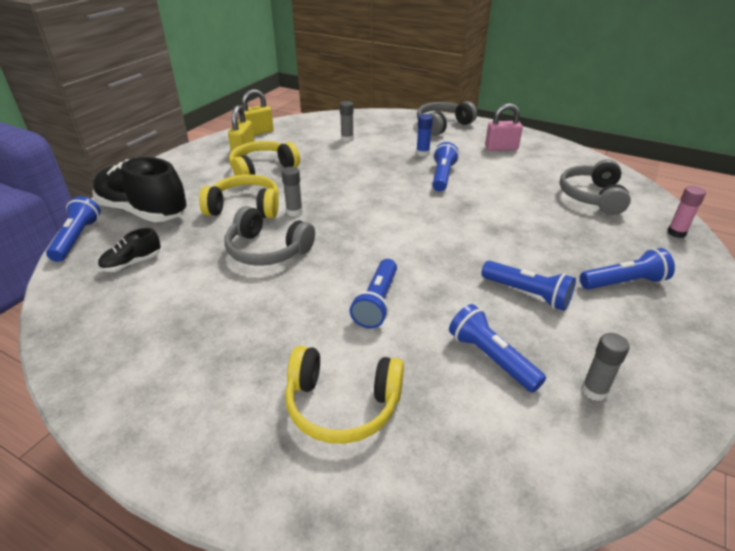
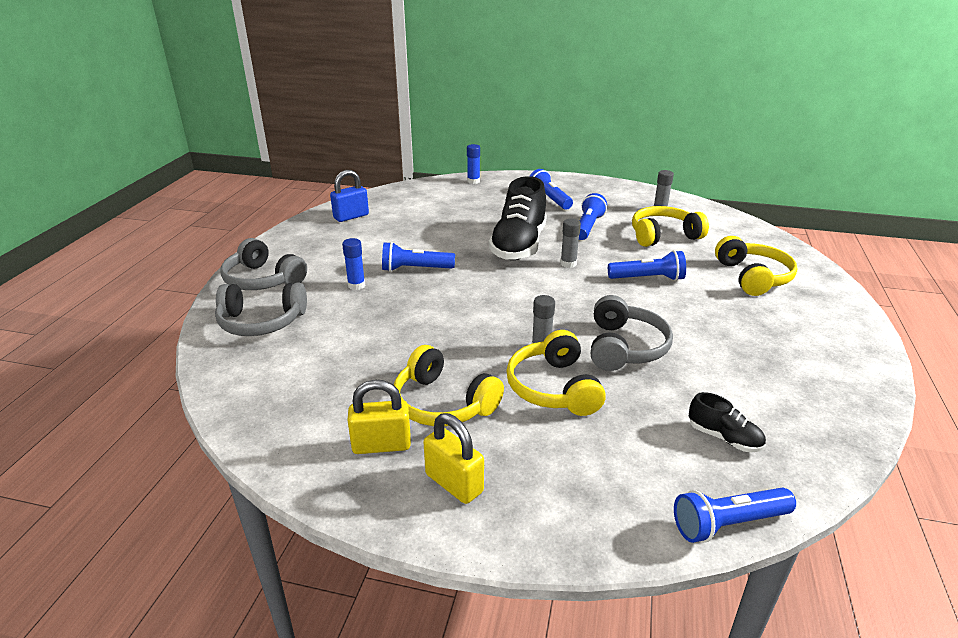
camera: 105 degrees left, 5 degrees down
black shoe [92,157,188,222] -> black shoe moved to [489,176,547,260]
yellow padlock [242,89,274,135] -> yellow padlock moved to [423,413,484,504]
grey glue stick [340,101,354,142] -> grey glue stick moved to [560,219,581,268]
blue flashlight [449,304,546,393] -> yellow headphones [632,206,709,247]
pink padlock [485,103,523,151] -> none
grey headphones [560,159,631,215] -> grey headphones moved to [215,283,307,336]
pink glue stick [667,186,706,238] -> blue glue stick [467,144,480,184]
none -> blue padlock [330,170,369,222]

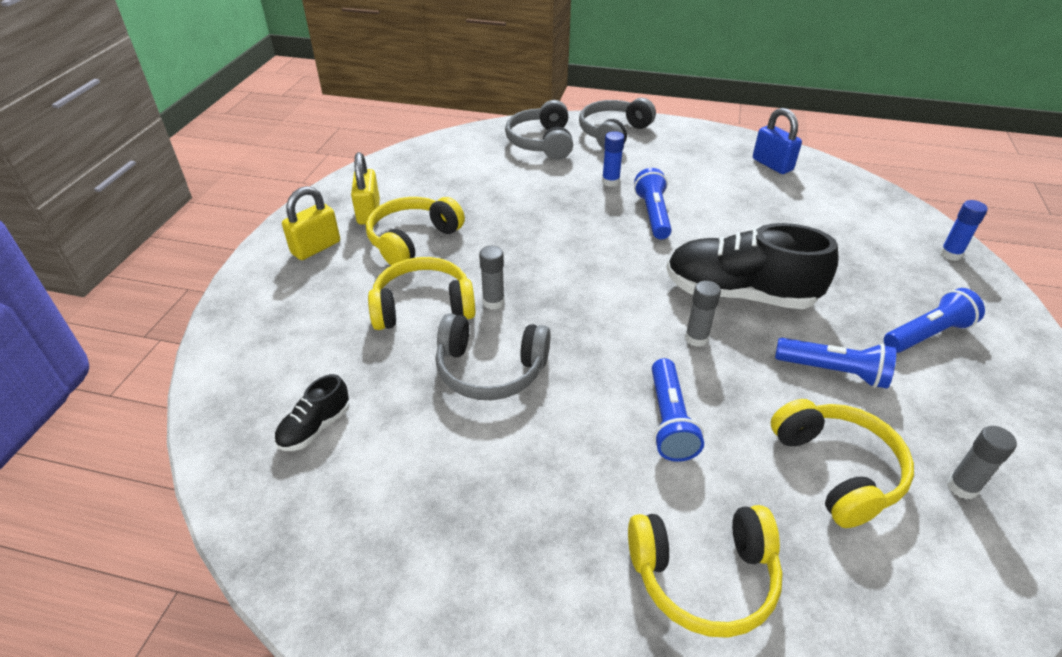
camera: 90 degrees right, 10 degrees up
blue flashlight [674,488,796,543] -> none

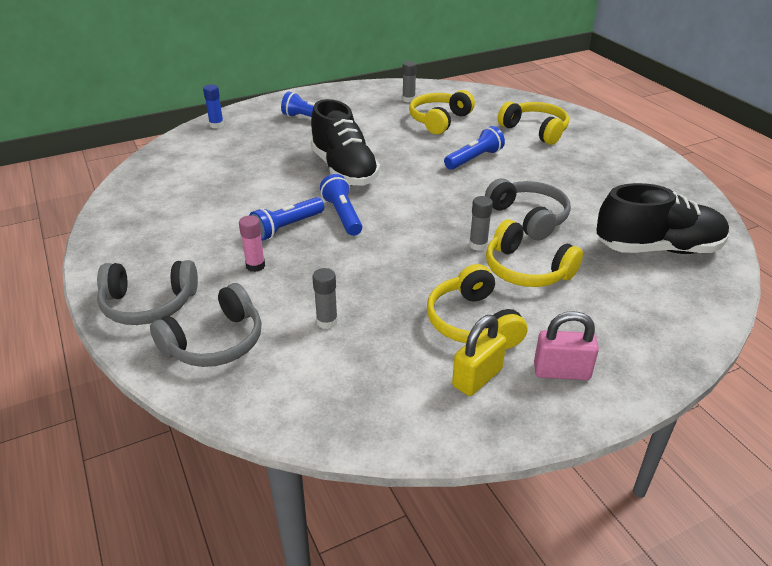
camera: 130 degrees left, 5 degrees down
black shoe [274,374,349,451] -> black shoe [596,183,729,254], size x2.16
yellow padlock [282,186,340,260] -> pink padlock [534,311,599,380]
yellow headphones [366,197,465,266] -> yellow headphones turned 75 degrees clockwise [427,264,527,349]
blue glue stick [602,131,625,187] -> pink glue stick [239,215,265,272]
grey glue stick [685,281,721,347] -> grey glue stick moved to [312,268,338,329]
blue padlock [753,108,802,174] -> none
blue flashlight [775,338,896,389] -> blue flashlight moved to [320,174,362,236]

